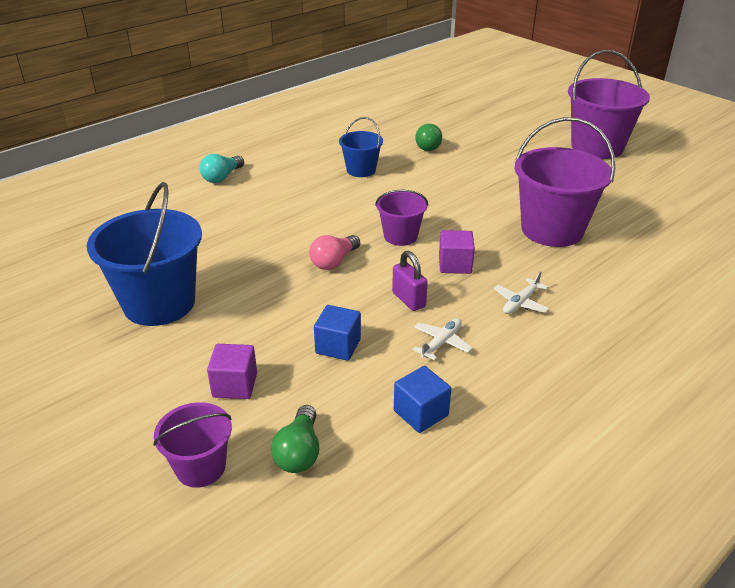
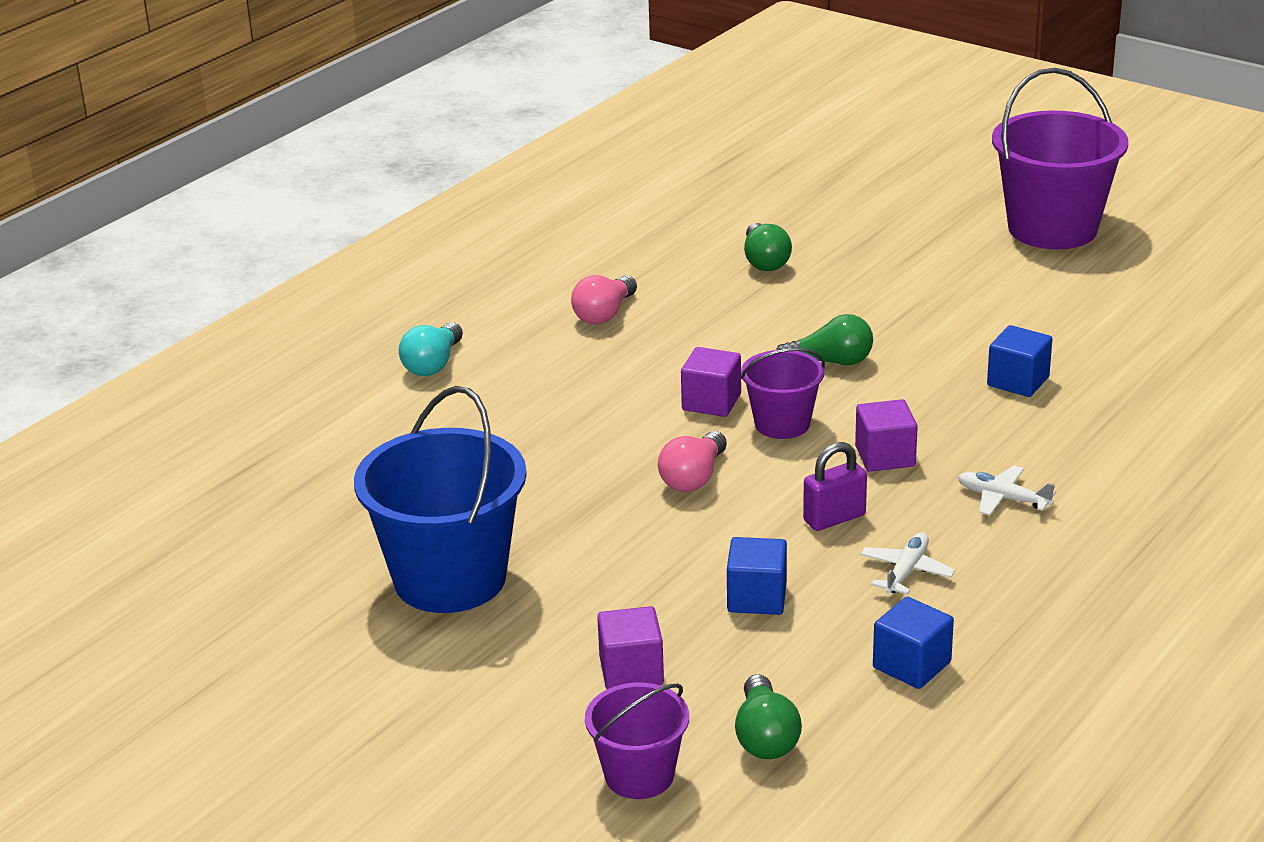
camera: 10 degrees left, 5 degrees down
blue bucket [339,117,383,177] -> none
purple padlock [392,251,428,311] -> purple padlock turned 75 degrees counterclockwise [803,442,867,531]
white plane [494,271,549,314] -> white plane turned 90 degrees clockwise [958,466,1056,515]
purple bucket [515,117,615,247] -> blue cube [987,325,1052,397]
none -> pink light bulb [571,275,637,325]
none -> purple cube [681,347,741,417]
none -> green light bulb [776,314,873,365]

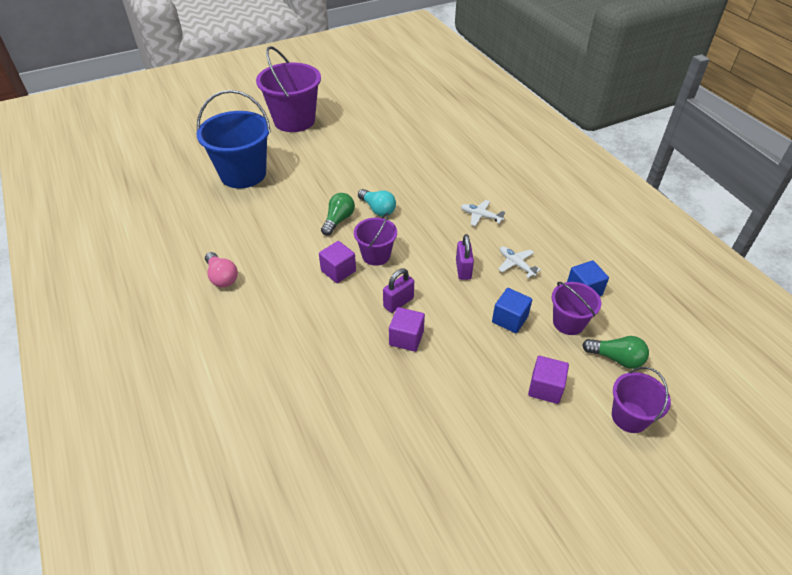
camera: 65 degrees left, 15 degrees up
blue bucket [354,386,527,613] -> blue bucket moved to [196,90,271,188]
turquoise light bulb [399,322,463,376] -> turquoise light bulb moved to [358,189,396,217]
pink light bulb [658,431,727,492] -> purple padlock [383,269,414,313]
green light bulb [744,223,792,271] -> none
purple cube [855,399,918,472] -> purple cube moved to [389,307,425,352]
white plane [958,466,1056,515] -> white plane turned 60 degrees clockwise [461,200,505,226]
blue cube [987,325,1052,397] -> none
none -> purple bucket [552,282,601,335]

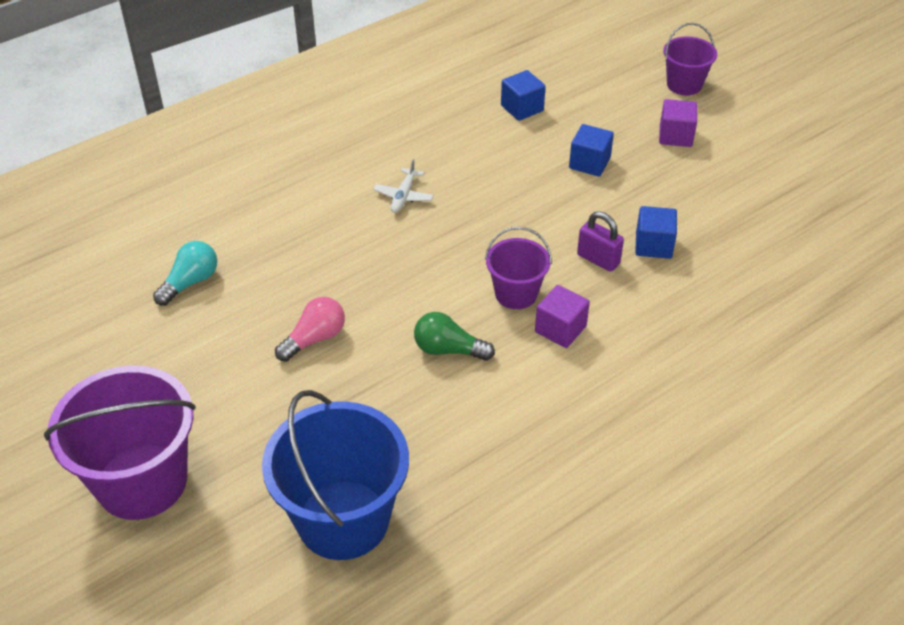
camera: 100 degrees left, 0 degrees up
pink light bulb [205,252,238,288] -> pink light bulb moved to [275,297,345,362]
turquoise light bulb [358,189,396,217] -> turquoise light bulb moved to [153,241,217,306]
purple cube [389,307,425,352] -> blue cube [635,206,677,259]
purple padlock [456,234,474,280] -> none
white plane [499,246,541,278] -> none
purple bucket [552,282,601,335] -> none
green light bulb [582,336,649,369] -> none

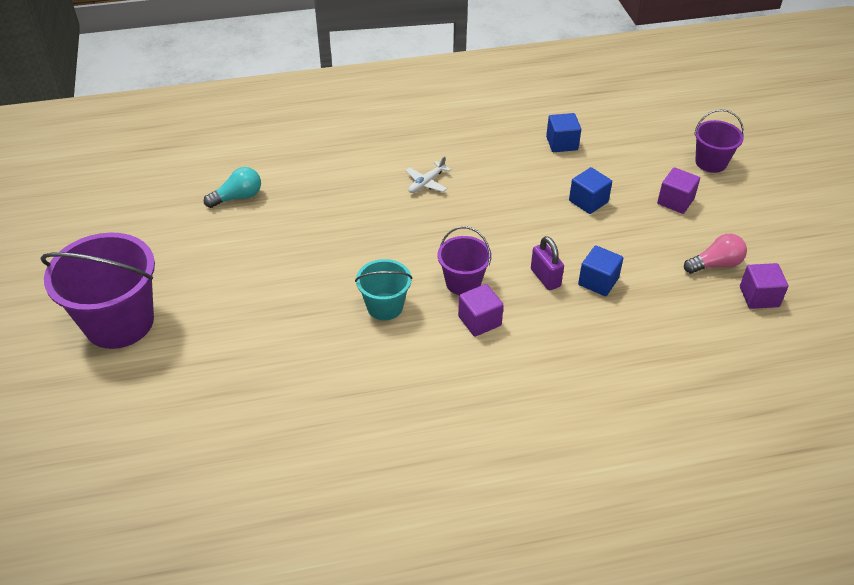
camera: 25 degrees right, 0 degrees up
blue bucket [262,390,409,560] -> none
pink light bulb [275,297,345,362] -> pink light bulb moved to [684,234,747,274]
green light bulb [414,312,495,361] -> turquoise bucket [355,259,412,320]
none -> purple cube [740,263,788,309]

